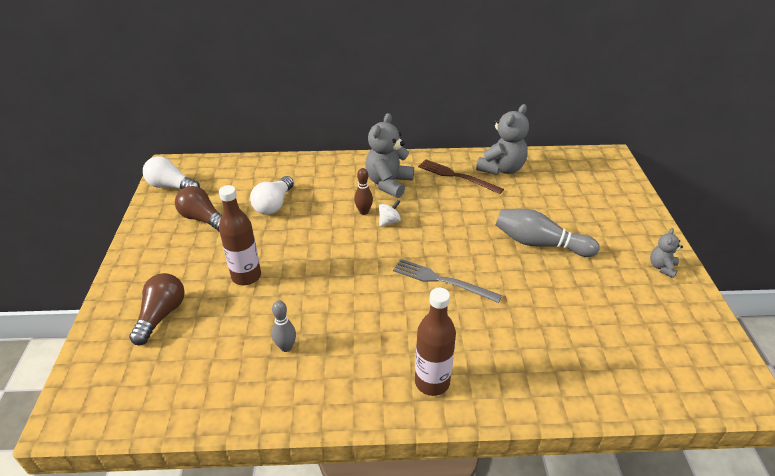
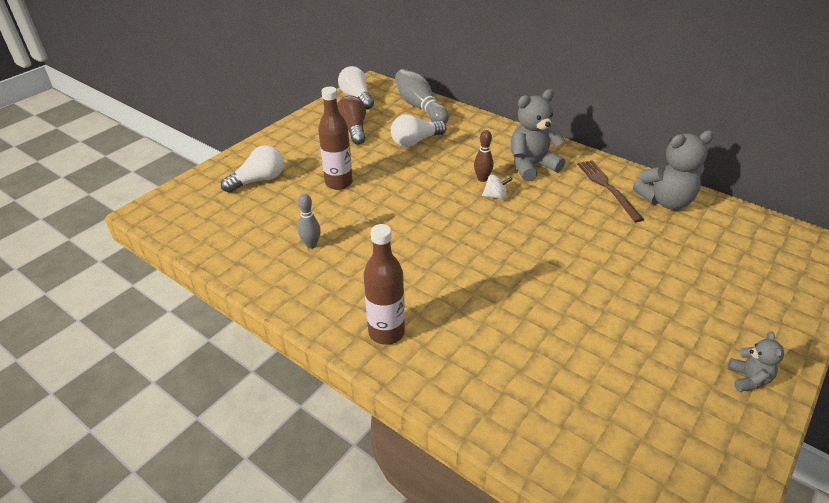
camera: 40 degrees right, 0 degrees up
brown light bulb [129,273,185,345] -> white light bulb [221,145,284,193]
grey fork [393,259,502,303] -> none
grey bowling pin [496,209,600,257] -> grey bowling pin moved to [395,69,449,123]
grey teddy bear [650,228,683,278] -> grey teddy bear turned 120 degrees clockwise [728,331,784,392]

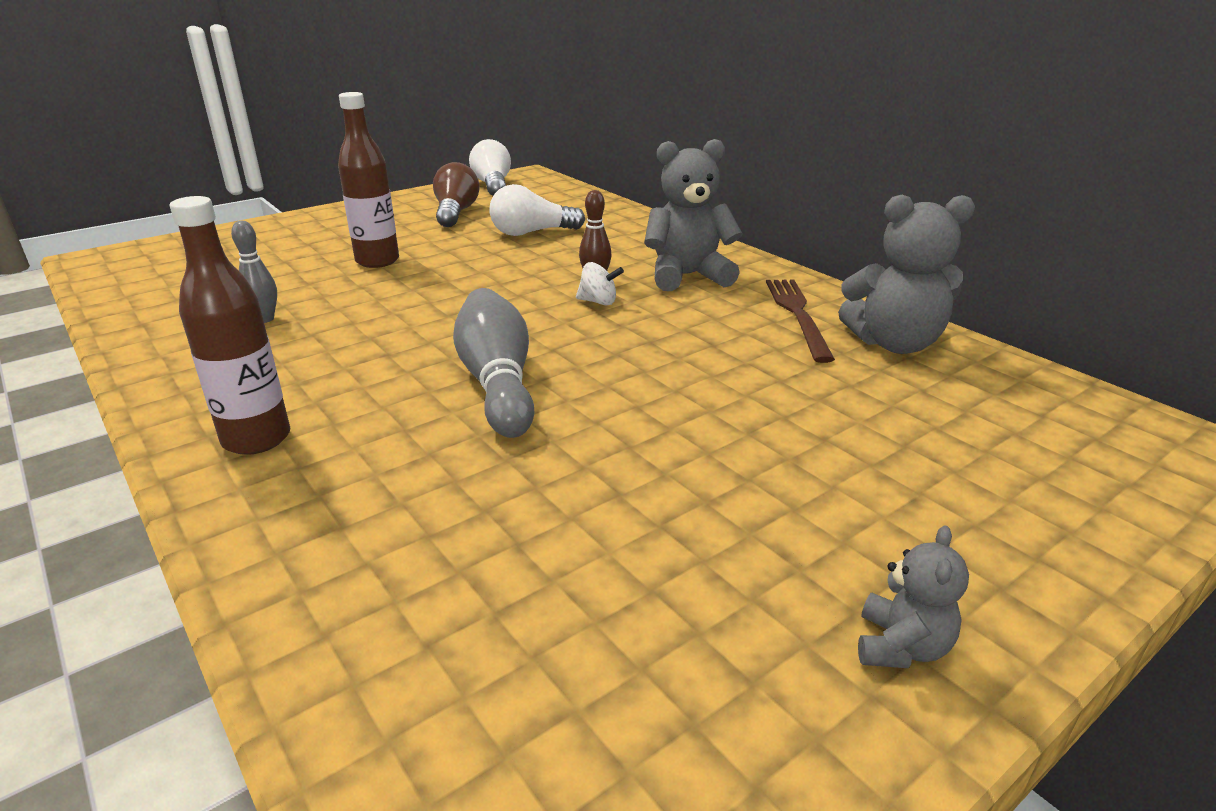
camera: 15 degrees right, 10 degrees down
white light bulb [221,145,284,193] -> none
grey bowling pin [395,69,449,123] -> grey bowling pin moved to [453,288,534,438]

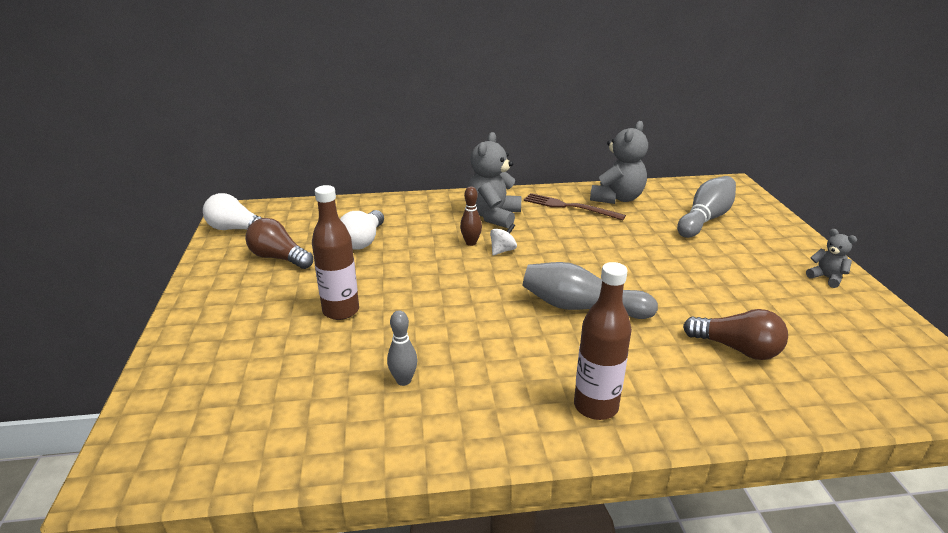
camera: 60 degrees left, 0 degrees up
none -> grey bowling pin [677,176,736,238]
none -> brown light bulb [683,309,788,360]

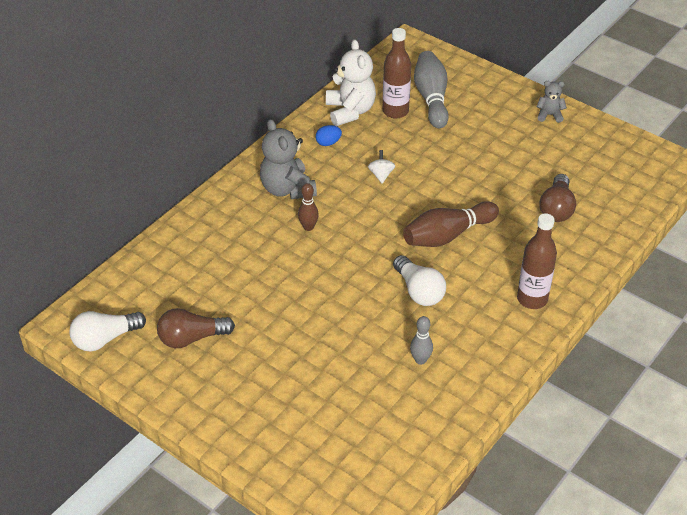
camera: 45 degrees left, 15 degrees up
brown bottle [312,185,359,320] -> brown bottle moved to [383,28,411,119]
white light bulb [340,210,384,250] -> white light bulb moved to [393,255,446,306]
white spinning top [490,224,517,255] -> white spinning top moved to [368,150,395,183]
grey bowling pin [523,262,658,319] -> brown bowling pin [403,201,499,247]
brown fork [524,193,626,220] -> blue egg [316,125,342,146]
grey teddy bear [590,121,648,204] -> white teddy bear [326,39,376,126]
brown light bulb [683,309,788,360] -> brown light bulb turned 120 degrees clockwise [539,174,576,222]

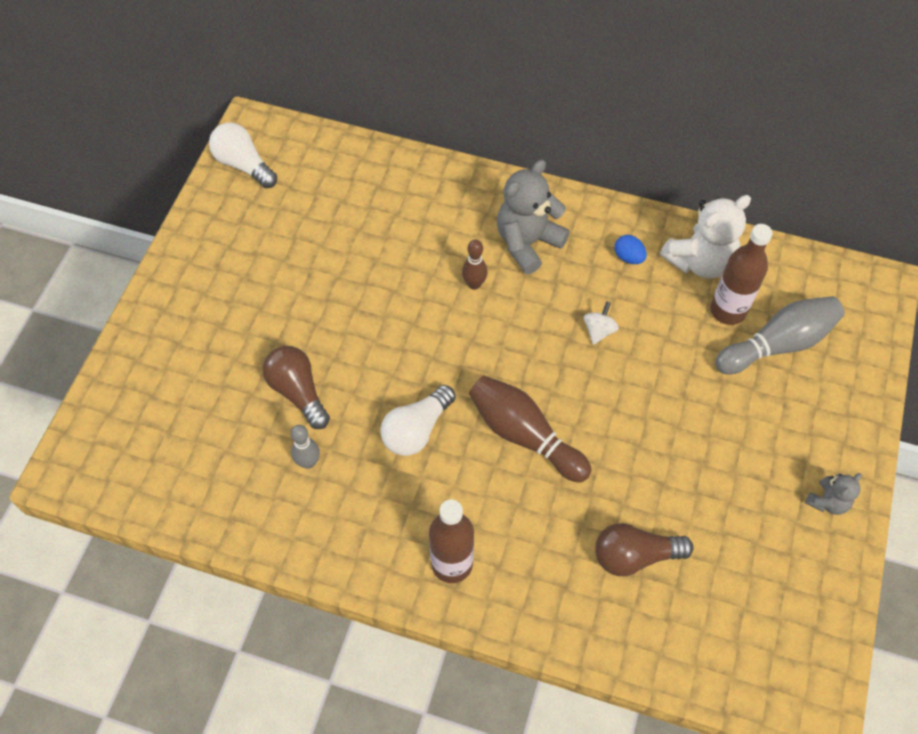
camera: 70 degrees right, 15 degrees up
brown light bulb [157,308,235,348] -> brown light bulb moved to [263,346,330,429]
white spinning top [368,150,395,183] -> white spinning top turned 45 degrees counterclockwise [584,301,619,345]
grey teddy bear [536,81,567,123] -> grey teddy bear turned 60 degrees clockwise [805,473,862,515]

